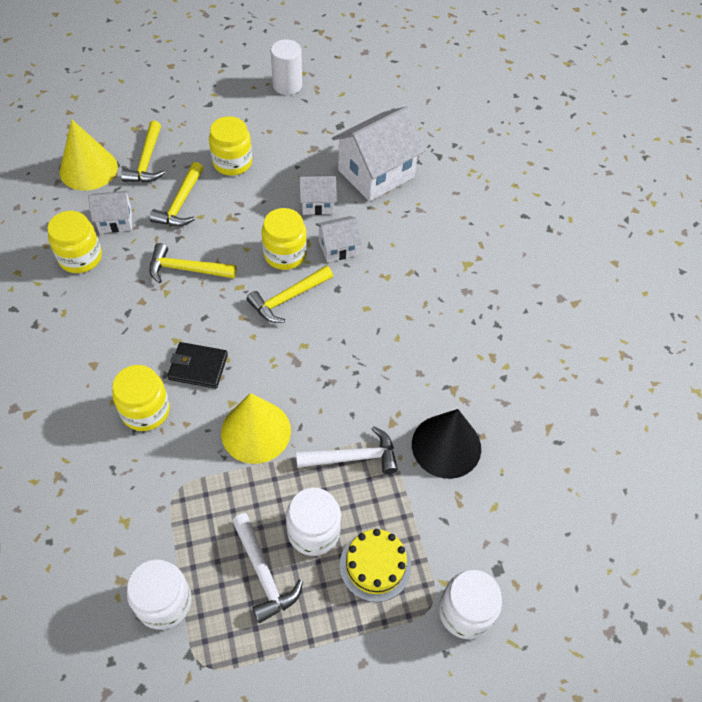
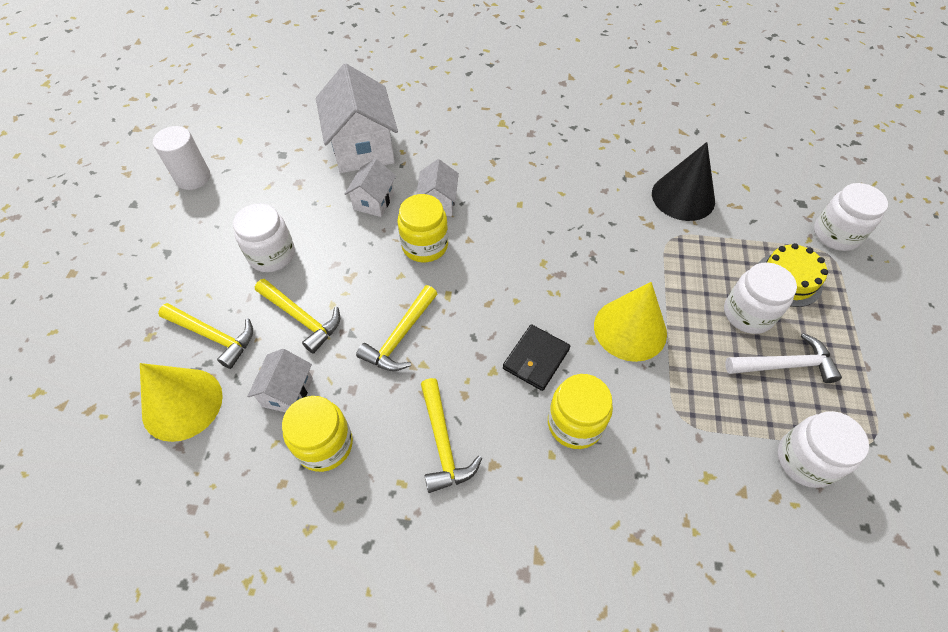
camera: 65 degrees left, 0 degrees up
yellow jar [209,116,252,176] -> white jar [233,203,295,272]
yellow hammer [247,266,333,323] -> yellow hammer moved to [421,378,482,493]
white hammer [296,426,398,474] -> none

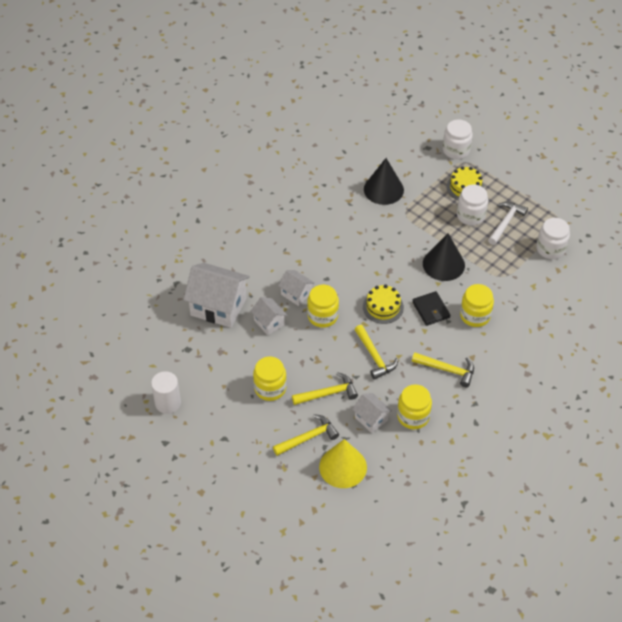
camera: 55 degrees left, 5 degrees down
white jar [233,203,295,272] -> yellow jar [253,357,287,401]
yellow cone [594,282,667,362] -> black cone [423,233,465,281]
none -> yellow cake [363,285,404,324]

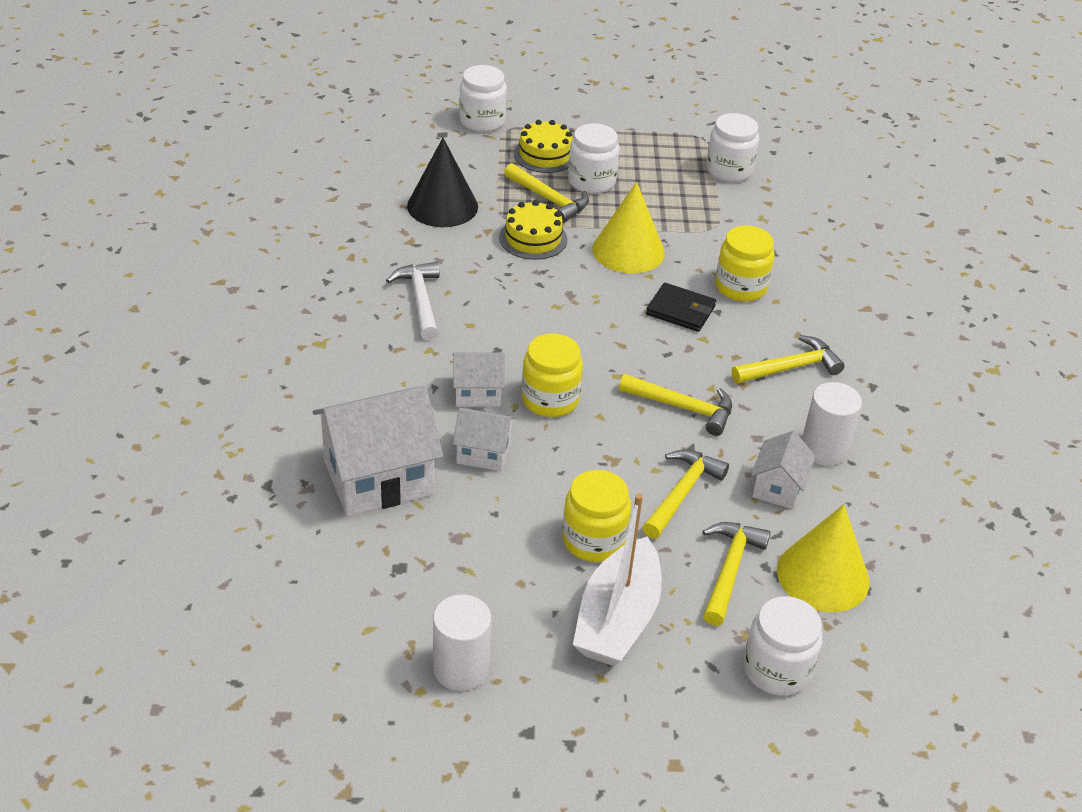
camera: 45 degrees left, 10 degrees down
white house [352,393,392,433] -> white house turned 75 degrees counterclockwise [751,431,815,509]
yellow cake [363,285,404,324] -> yellow cake moved to [499,200,568,260]
yellow jar [397,384,432,429] -> white cylinder [802,382,862,466]
black cone [423,233,465,281] -> yellow cone [592,182,665,273]
white hammer [488,201,528,245] -> white hammer moved to [386,262,440,340]
none -> yellow hammer [504,163,589,223]
none -> white boat [573,493,662,666]
none -> white jar [743,596,823,696]

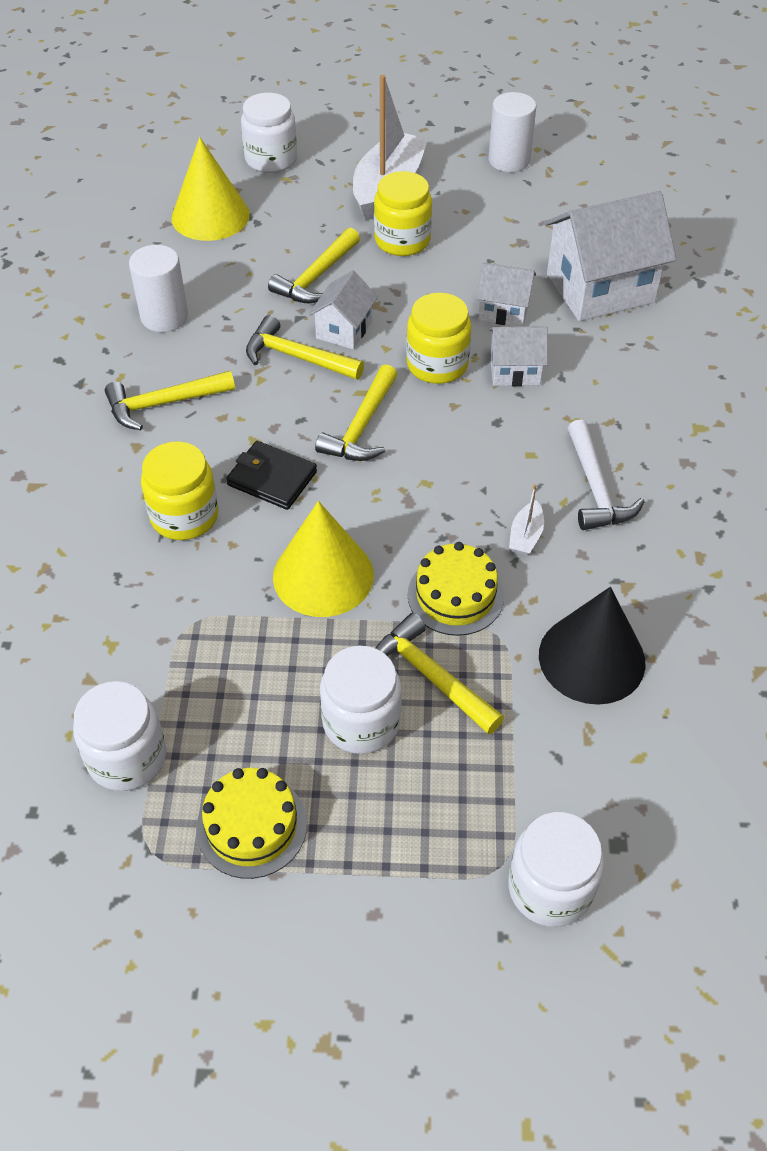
camera: 175 degrees left, 10 degrees up
yellow cake [514,120,573,173] -> yellow cake moved to [196,768,307,879]
yellow hammer [702,522,771,626] -> yellow hammer moved to [315,364,398,461]
white house [751,431,815,509] -> white house moved to [309,270,378,350]
none -> white boat [509,484,544,556]

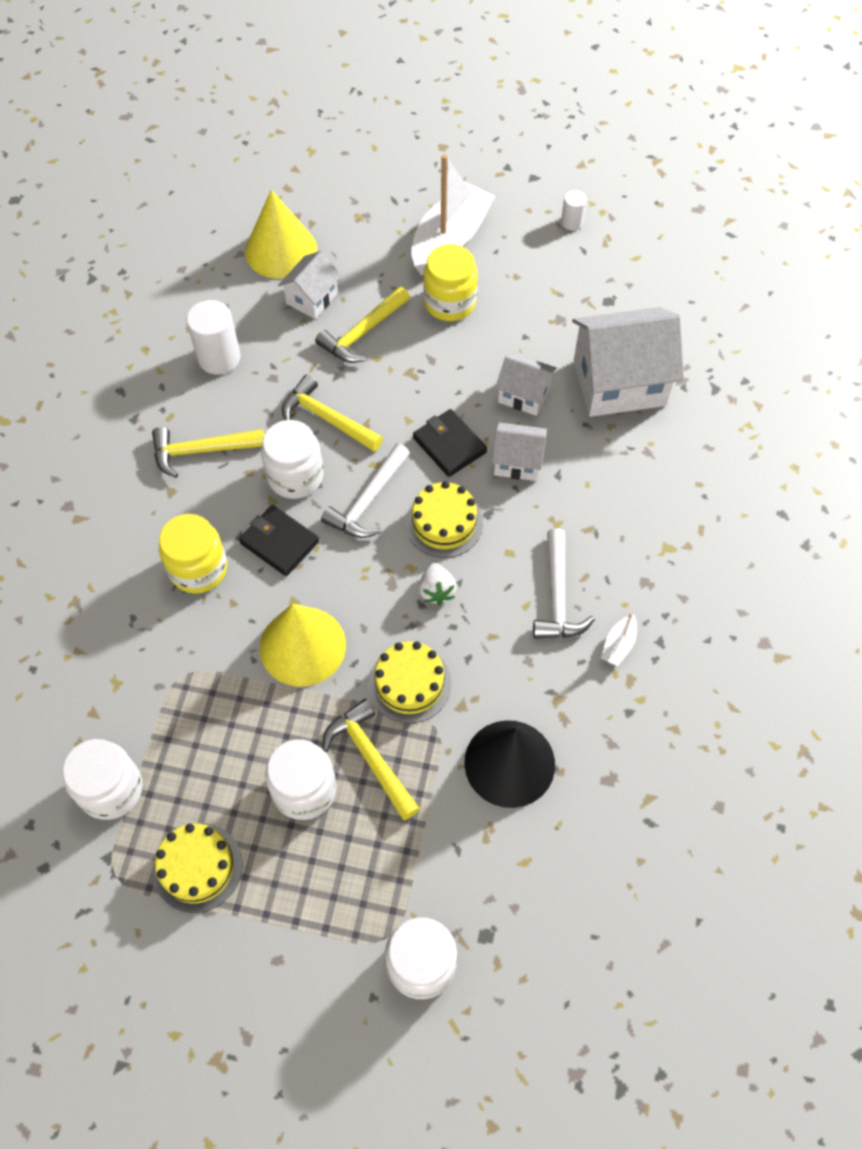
camera: 10 degrees right, 10 degrees up
white jar [241,93,297,173] -> white jar moved to [261,420,324,499]
white house [309,270,378,350] -> white house moved to [278,251,341,319]
yellow hammer [315,364,398,461] -> white hammer [321,443,410,538]
yellow jar [406,293,471,384] -> black wallet [413,409,487,477]
white cylinder [488,92,536,172] -> white cylinder [561,190,587,230], size x0.56
white boat [509,484,544,556] -> white boat moved to [601,613,637,667]
none -> yellow cake [406,481,483,558]
none -> white strawberry [419,563,457,605]

